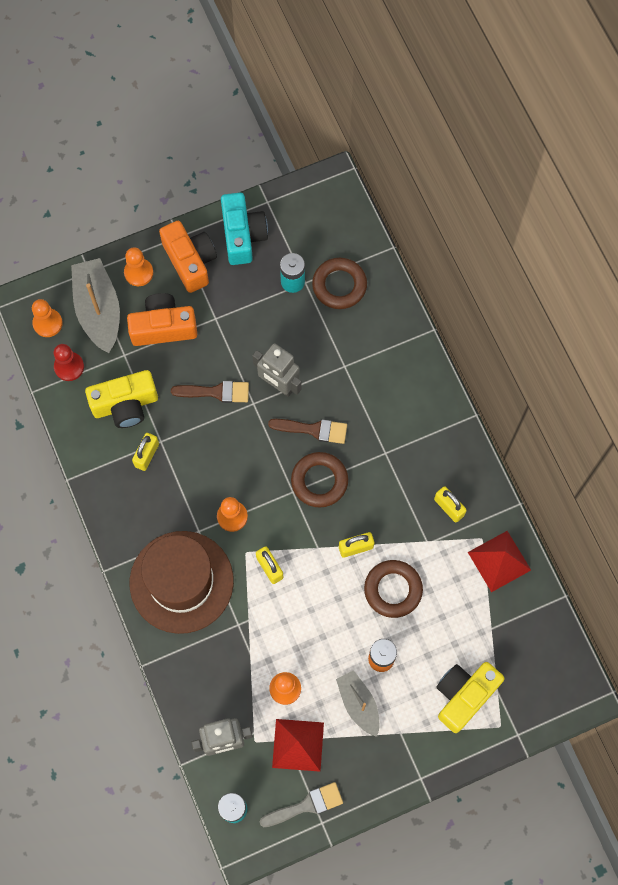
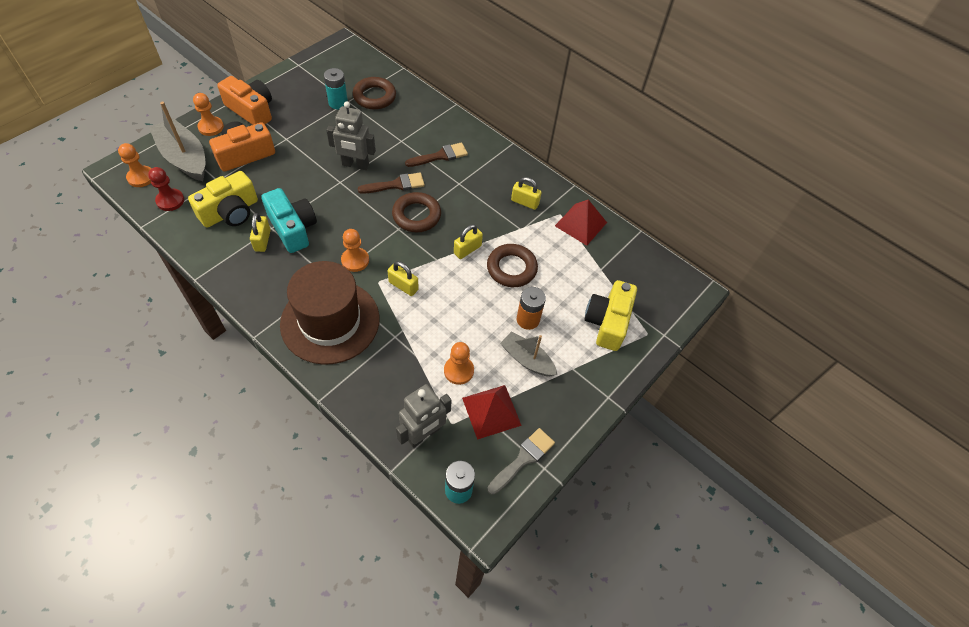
camera: 30 degrees left, 15 degrees down
brown brush [171,381,249,403] -> brown brush moved to [405,142,468,167]
turquoise camera [221,193,268,265] -> turquoise camera moved to [261,188,317,253]

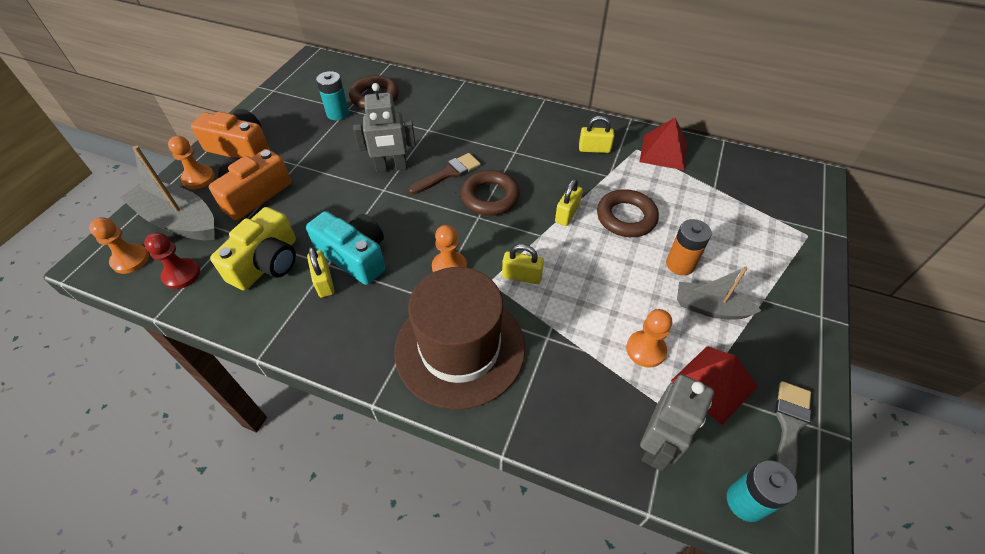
camera: 15 degrees left, 5 degrees down
brown brush [405,142,468,167] -> none
yellow camera [584,280,637,351] -> none

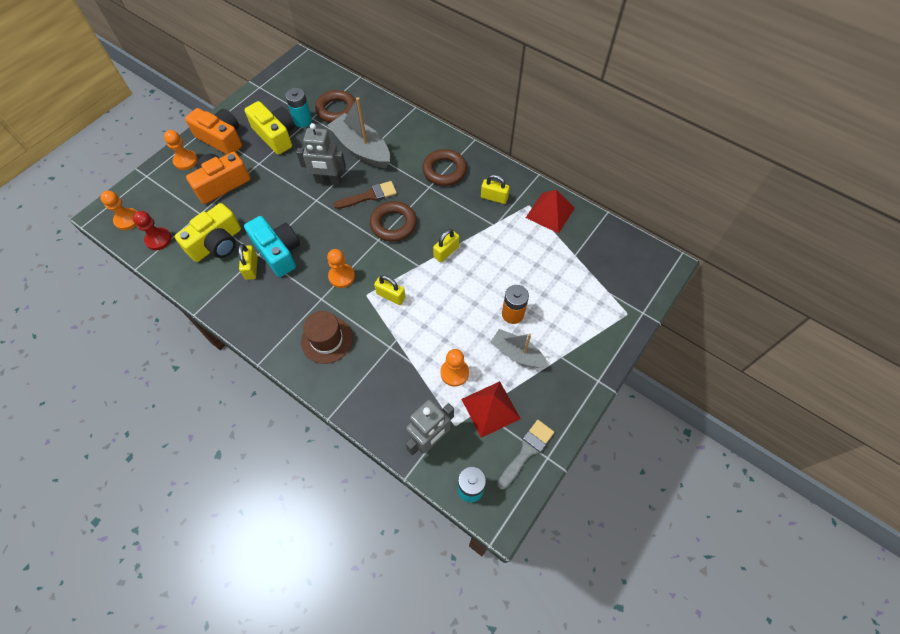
camera: 15 degrees right, 10 degrees up
grey boat [120,146,215,240] -> grey boat moved to [327,97,390,168]
brown hat [394,267,525,410] -> brown hat [301,311,353,364], size x0.56
brown ring [597,189,659,237] -> brown ring moved to [422,149,467,186]
none -> yellow camera [244,101,295,155]

